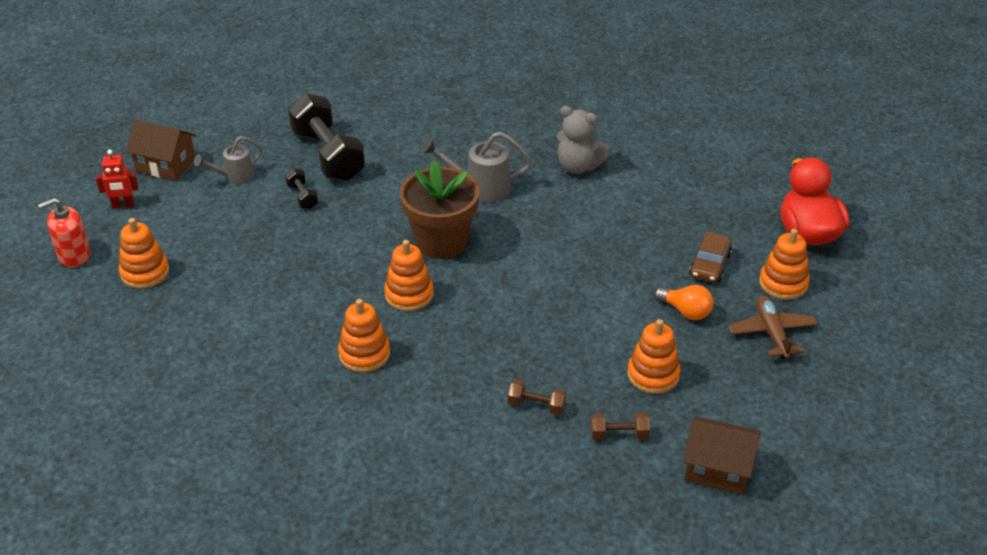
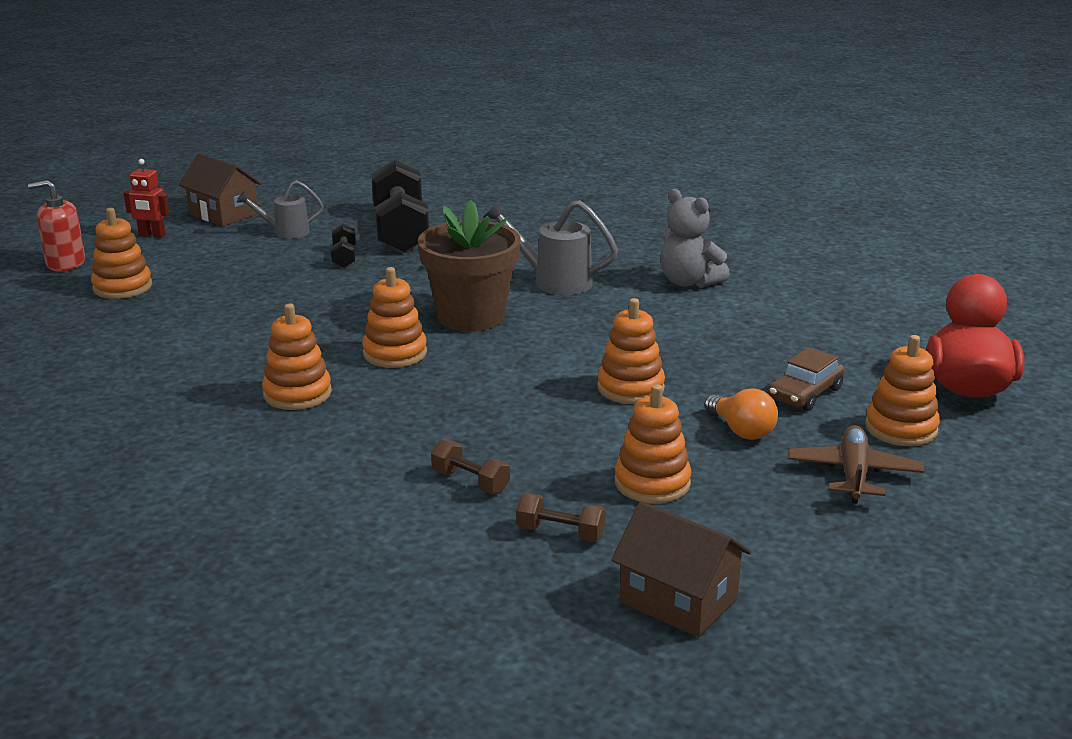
camera: 20 degrees right, 15 degrees down
none -> orange stacking toy [597,298,665,404]

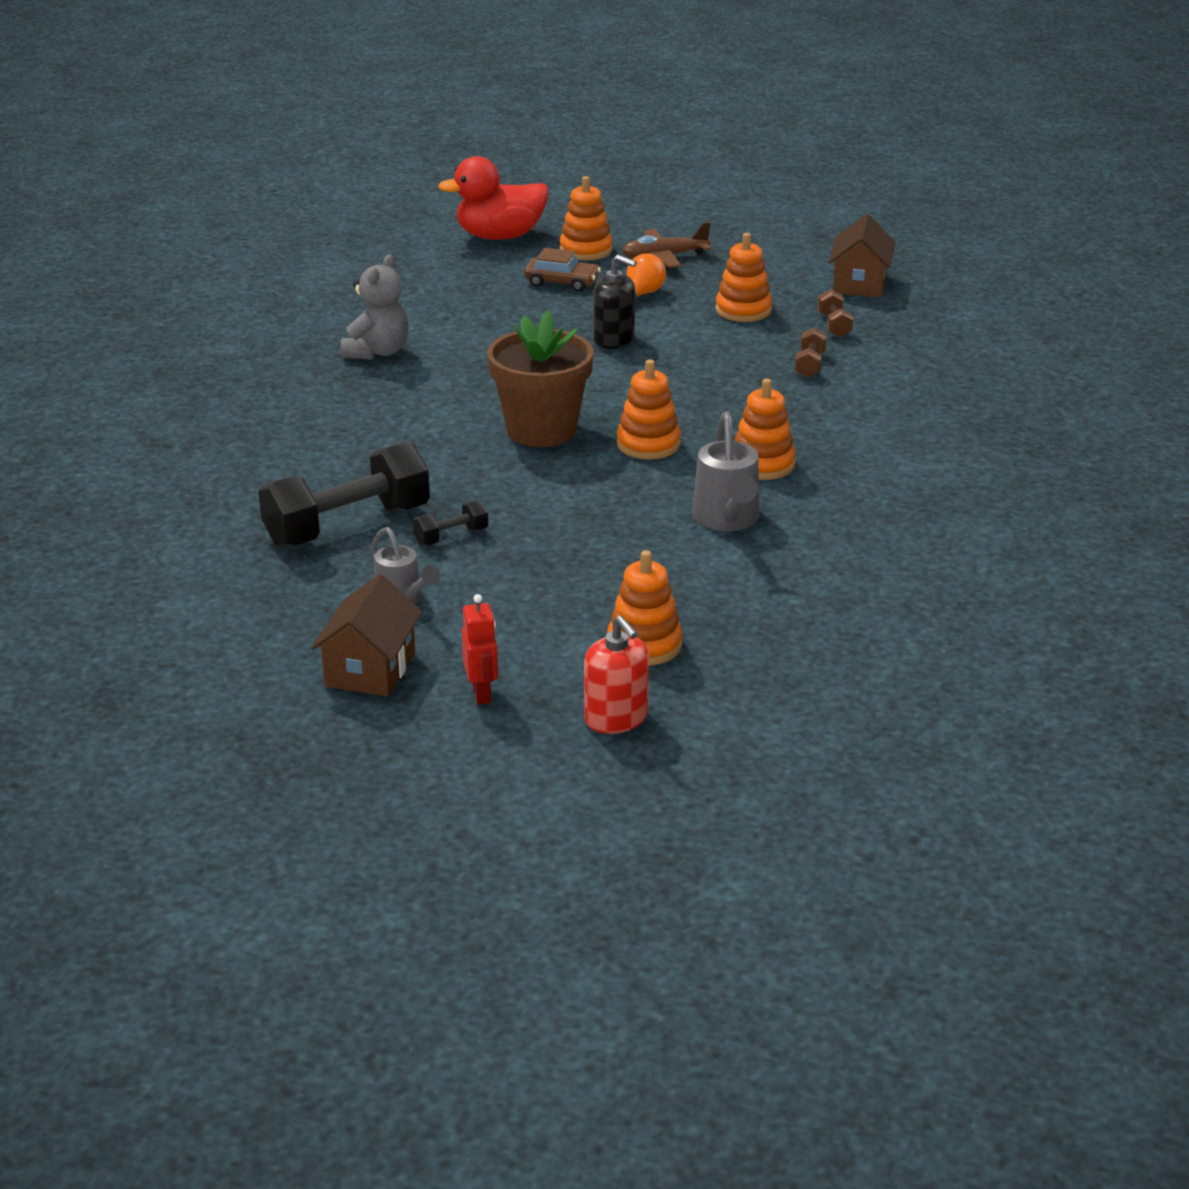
camera: 115 degrees left, 5 degrees up
grey watering can [483,200,618,295] -> grey watering can moved to [692,411,759,531]
orange stacking toy [597,298,665,404] -> black soap dispenser [593,255,636,349]

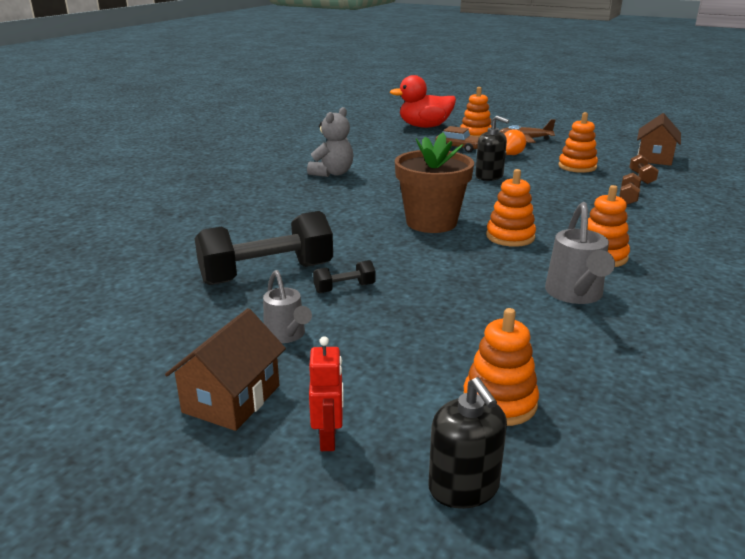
camera: 10 degrees right, 5 degrees down
red soap dispenser [584,616,649,734] -> black soap dispenser [428,377,507,509]

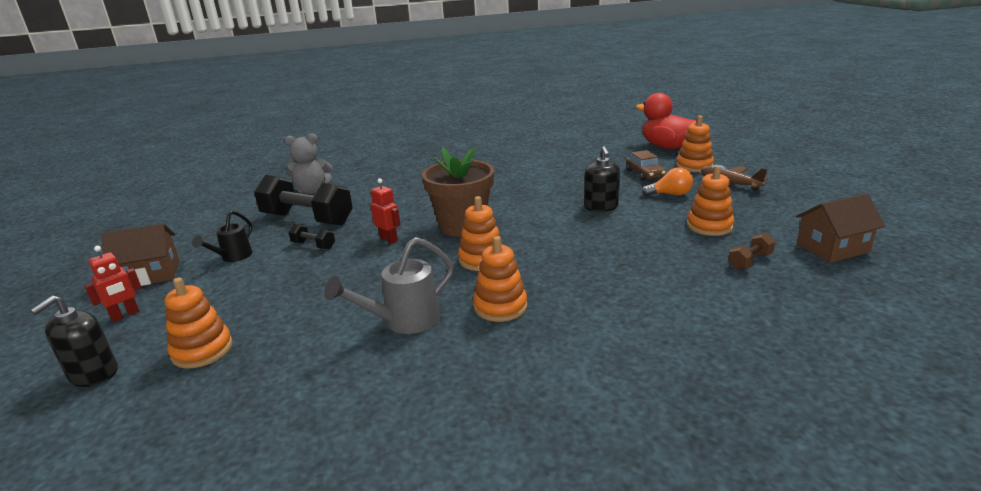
camera: 50 degrees right, 0 degrees up
grey watering can [263,270,312,343] -> black watering can [192,211,252,262]
grey teddy bear [307,107,353,177] -> grey teddy bear moved to [284,133,332,194]
brown dumbbell [619,173,641,205] -> none
none -> red robot [370,178,400,244]

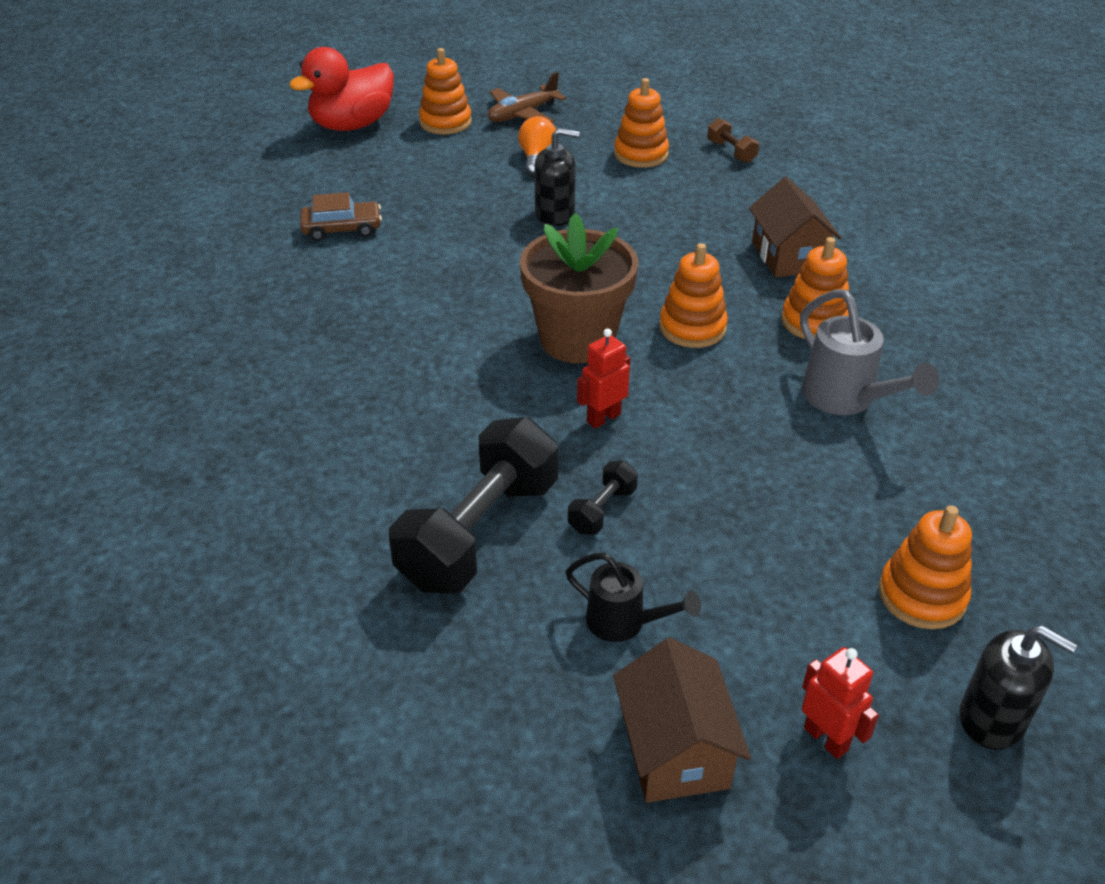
camera: 85 degrees left, 15 degrees up
grey teddy bear [284,133,332,194] -> none
brown car [626,150,666,181] -> brown car moved to [300,192,382,241]
brown house [796,193,886,263] -> brown house moved to [749,177,842,278]

